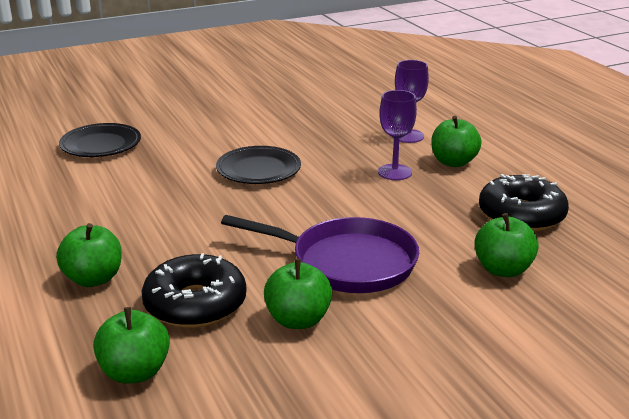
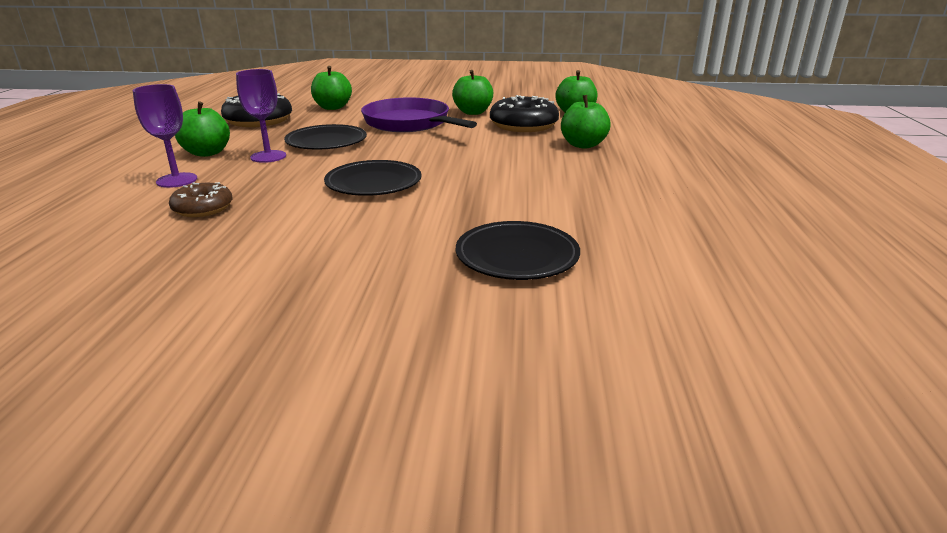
camera: 150 degrees left, 0 degrees up
none -> brown donut [169,182,232,217]
none -> black plate [284,124,367,150]

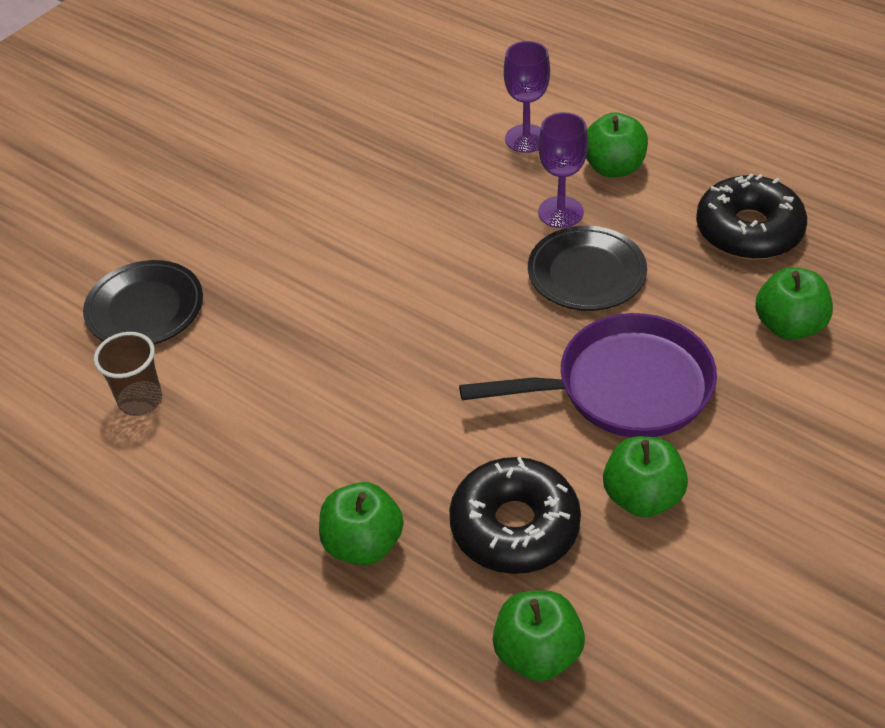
camera: 125 degrees right, 20 degrees up
brown donut [169,182,232,217] -> none
black plate [324,160,422,196] -> none
none -> brown cup [94,332,162,416]

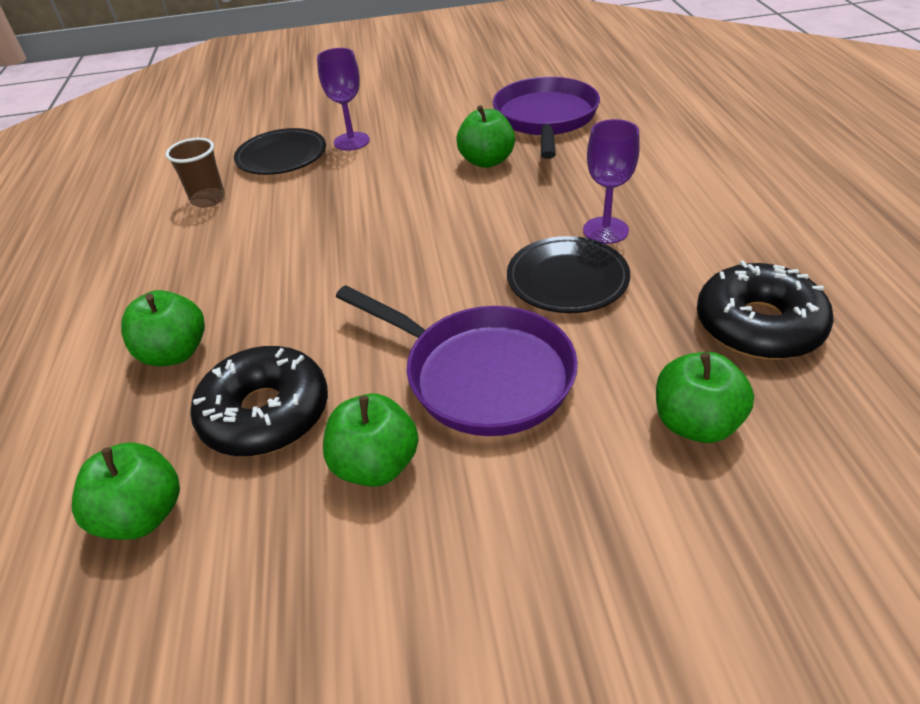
camera: 45 degrees right, 5 degrees down
purple goblet [504,41,550,153] -> purple goblet moved to [317,48,370,151]
green apple [586,112,648,177] -> green apple moved to [456,105,515,168]
none -> purple pan [493,77,600,159]

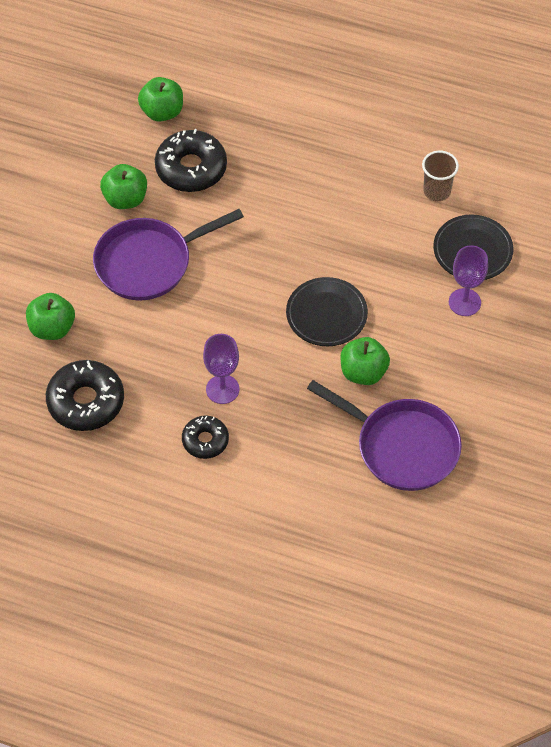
camera: 115 degrees right, 15 degrees up
green apple [121,290,205,367] -> none
black plate [507,236,630,313] -> black plate moved to [286,277,368,346]
none -> black donut [182,416,229,459]

